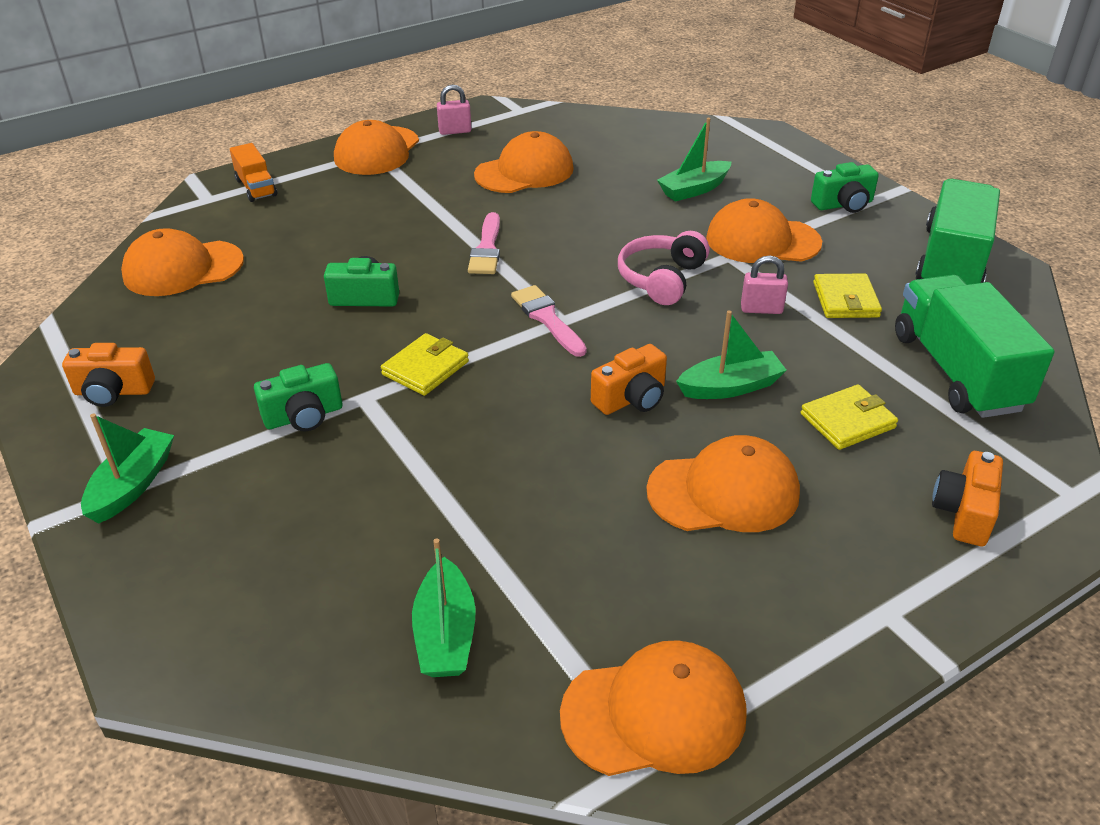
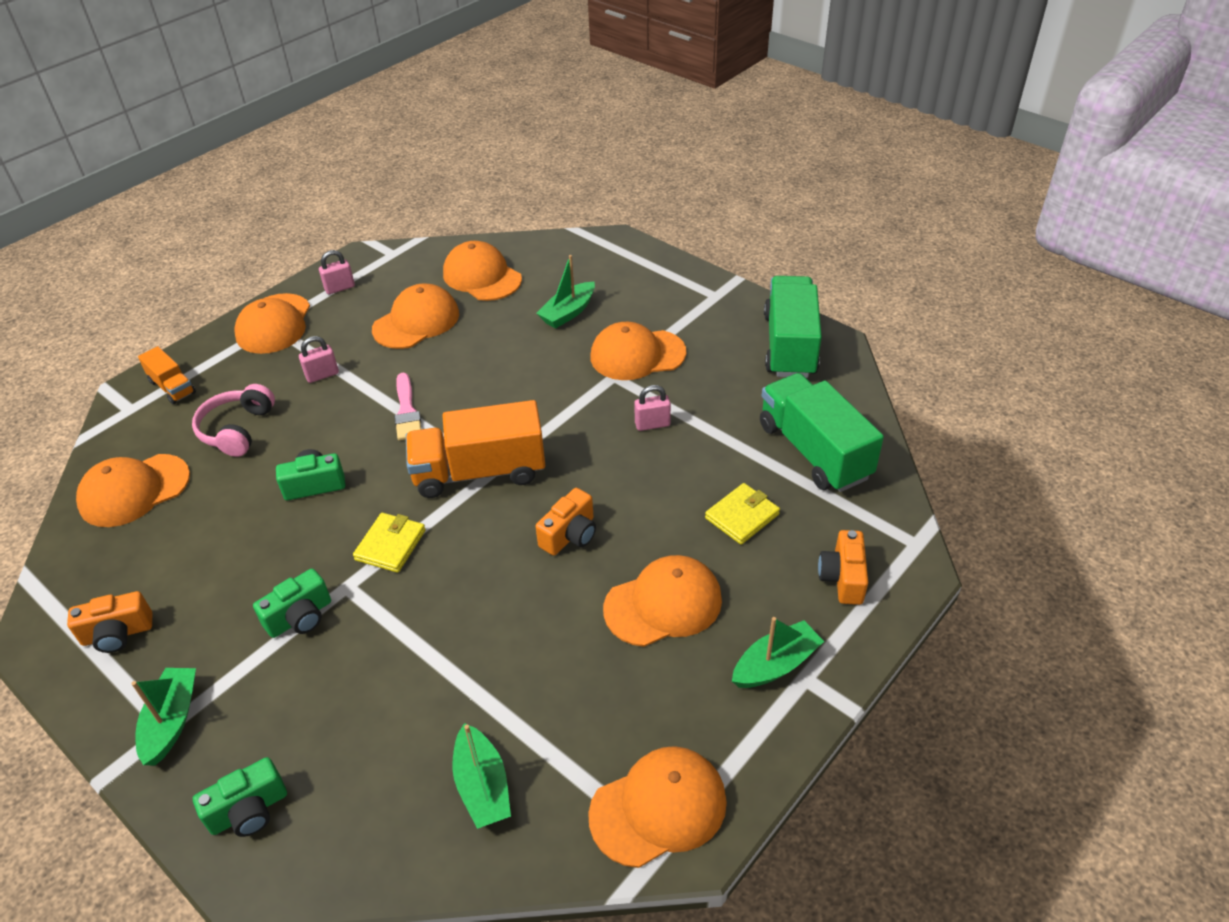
camera: 15 degrees left, 5 degrees up
pink brush [511,285,587,357] -> orange truck [406,400,545,498]
pink headphones [618,231,710,305] -> pink headphones moved to [192,384,275,457]
green boat [676,311,787,399] -> green boat moved to [732,617,824,688]
green camera [811,162,879,213] -> green camera moved to [193,757,287,837]
yellow wallet [813,274,882,318] -> none
none -> pink padlock [299,336,339,383]
none -> orange cap [443,241,522,301]

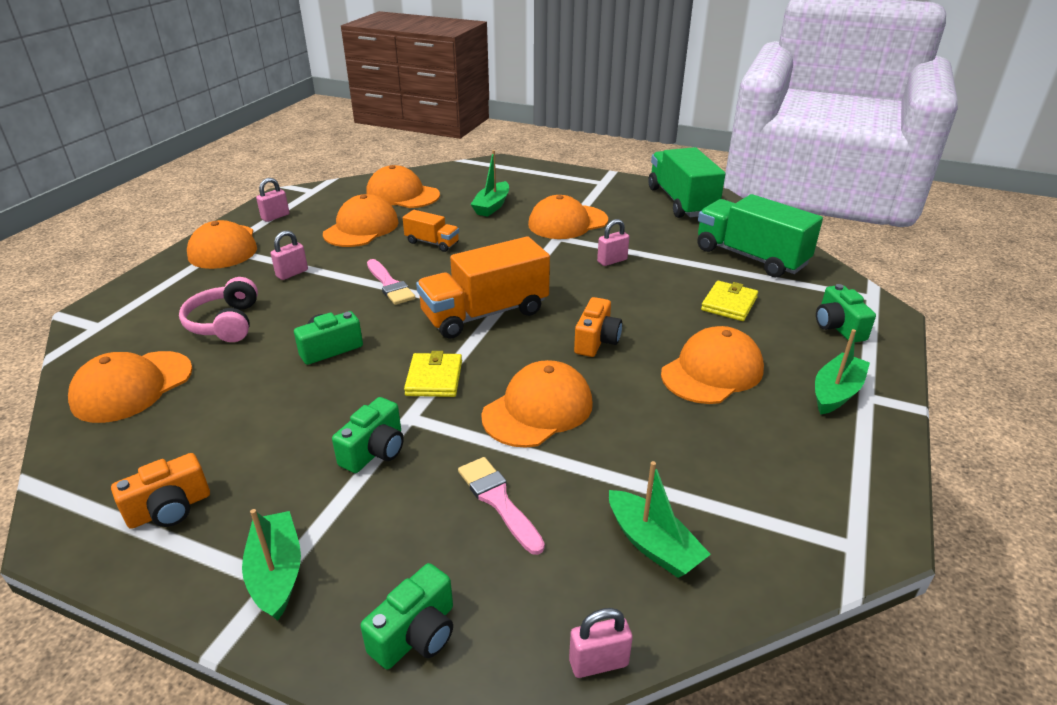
camera: 20 degrees left, 10 degrees down
orange truck [138,346,196,404] -> orange truck moved to [403,210,459,252]
orange cap [588,746,727,868] -> orange cap moved to [481,360,593,448]
orange camera [818,530,868,605] -> green camera [816,284,876,342]
none -> pink brush [458,457,545,555]
none -> pink padlock [569,608,633,678]

